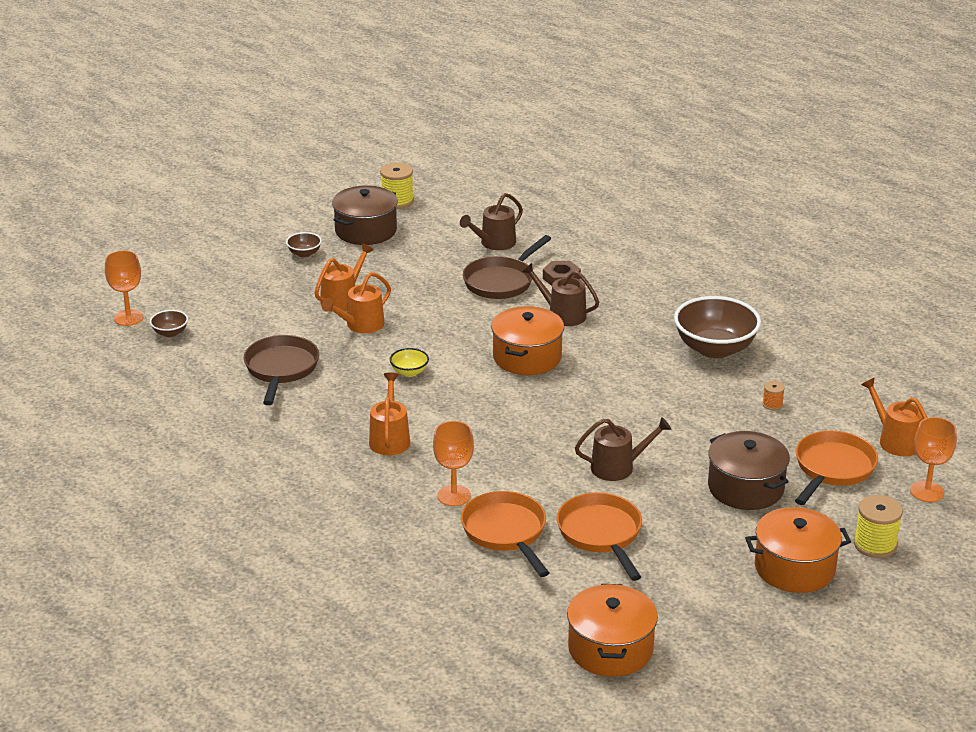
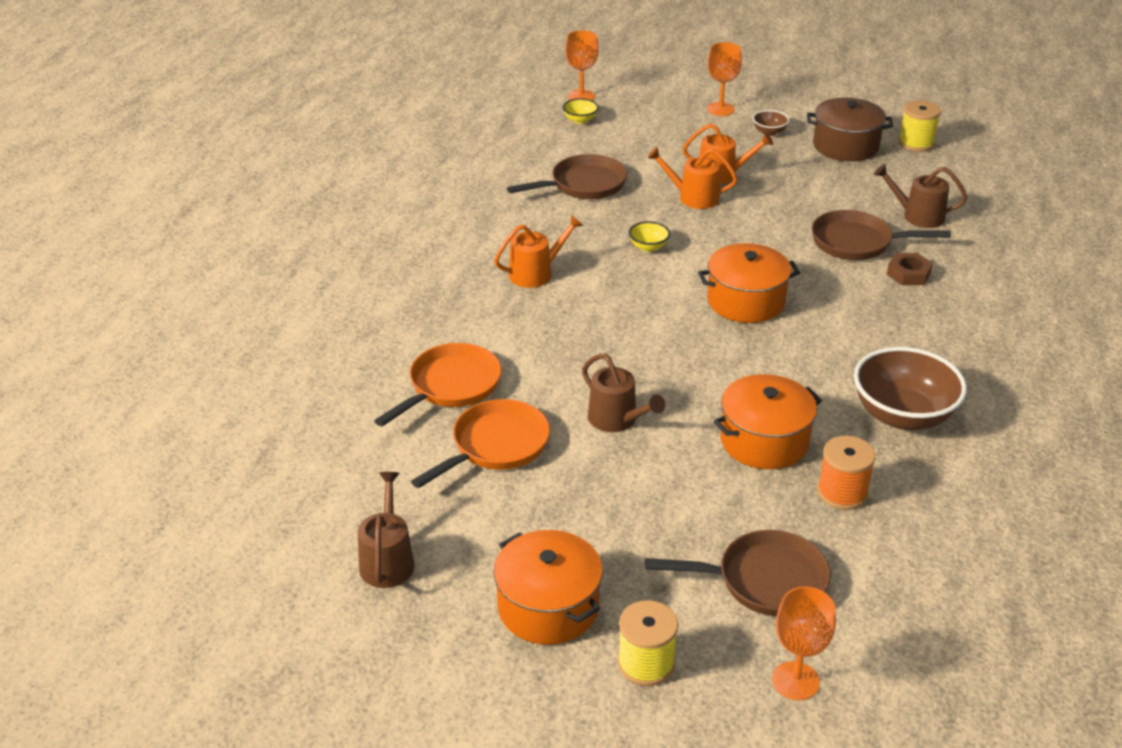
camera: 60 degrees right, 5 degrees up
brown bowl [150,310,188,337] -> yellow bowl [563,98,599,124]
orange goblet [433,421,474,506] -> orange goblet moved to [707,42,742,116]
brown watering can [522,263,599,326] -> brown watering can moved to [358,472,414,588]
orange pot [567,584,658,677] -> orange pot moved to [714,374,822,469]
brown pot [708,431,790,510] -> none
orange spool [762,381,785,410] -> orange spool [817,436,876,510], size x1.90
orange pan [795,431,878,505] -> brown pan [645,530,831,616]
orange watering can [861,377,928,456] -> none

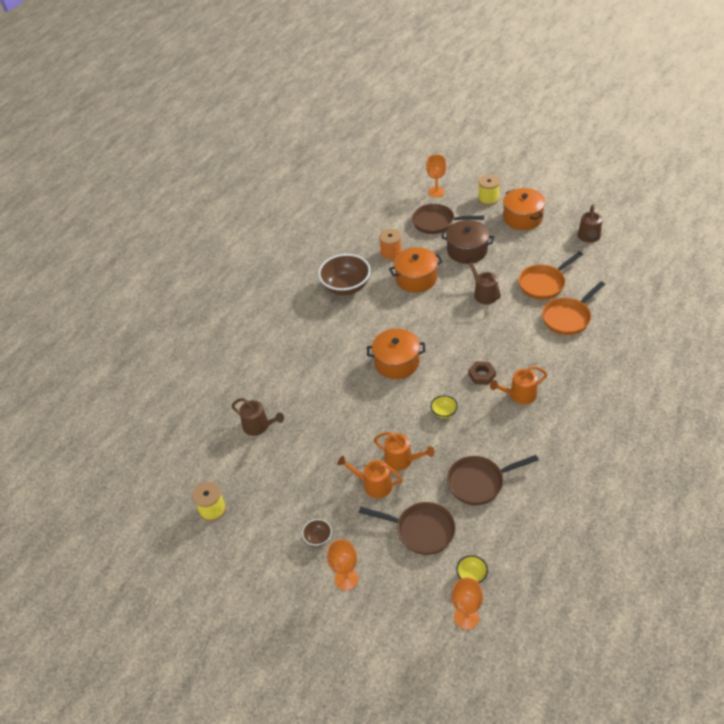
camera: 165 degrees left, 10 degrees up
brown pot [807,98,893,161] -> brown pot moved to [441,220,494,264]
brown pan [811,210,951,260] -> brown pan moved to [359,502,456,555]
brown nut [887,253,933,285] -> brown nut moved to [468,361,496,385]

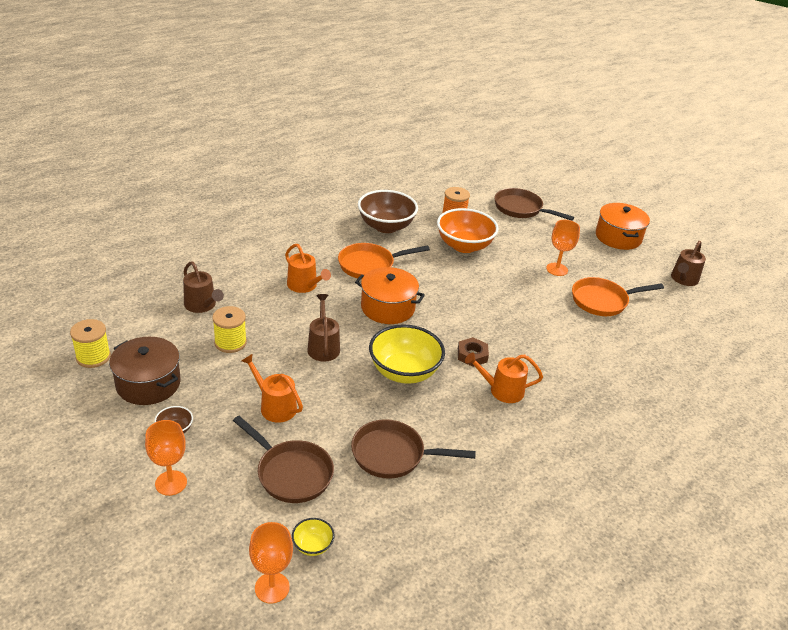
camera: 15 degrees right, 10 degrees down
orange watering can [374,432,435,471] -> orange watering can moved to [285,244,331,293]
orange pot [389,247,443,293] -> orange bowl [437,208,499,253]
orange goblet [426,155,446,197] -> orange goblet moved to [546,220,580,276]
yellow bowl [431,395,458,419] -> yellow bowl [369,324,445,384], size x2.23
brown pot [441,220,494,264] -> brown pot moved to [109,337,181,405]
brown watering can [465,257,501,304] -> brown watering can moved to [307,294,340,362]
yellow spool [478,175,500,206] -> yellow spool moved to [212,306,247,353]
orange pan [542,281,605,335] -> orange pan moved to [338,243,430,279]

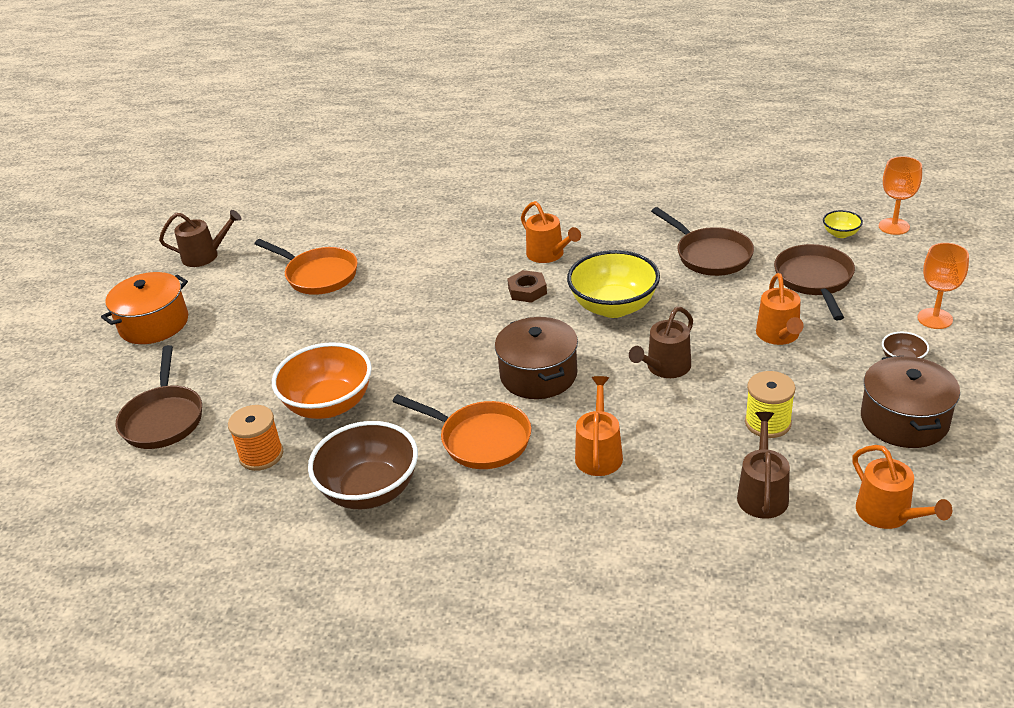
camera: 125 degrees left, 0 degrees up
yellow spool [70,319,111,368] -> none
orange pot [355,267,425,324] -> brown pot [495,317,578,399]
orange goblet [546,220,580,276] -> none
none -> orange watering can [852,445,952,529]

